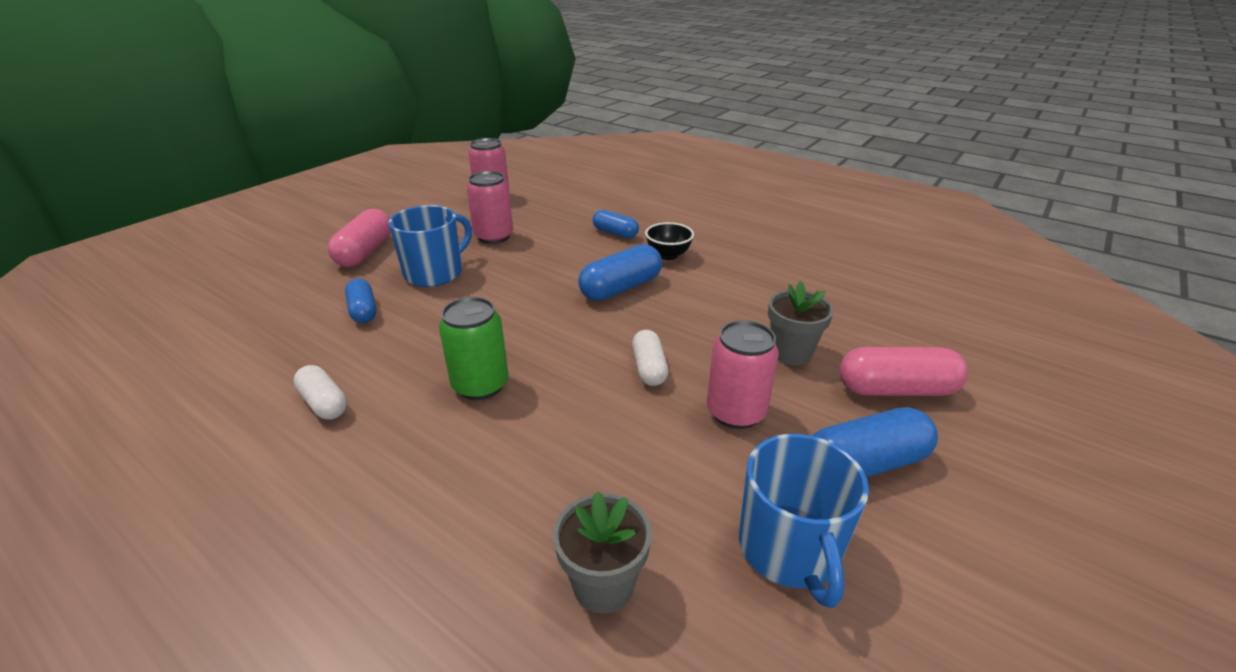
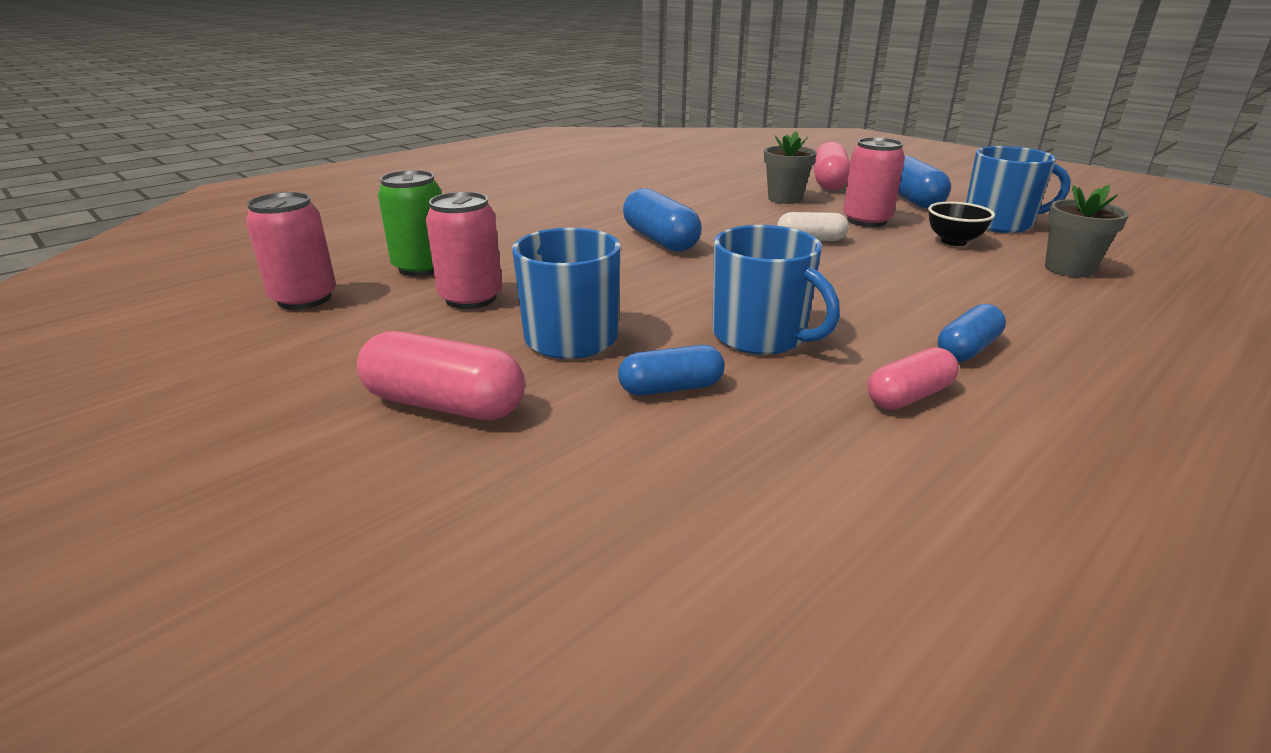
camera: 80 degrees left, 5 degrees down
white capsule [293,365,347,420] -> pink capsule [868,347,959,410]
green can [439,297,509,400] -> green can moved to [378,170,442,277]
blue capsule [593,210,639,239] -> blue capsule moved to [938,304,1006,362]
black bowl [645,222,694,260] -> black bowl moved to [928,202,995,246]
none -> blue mug [712,225,840,355]

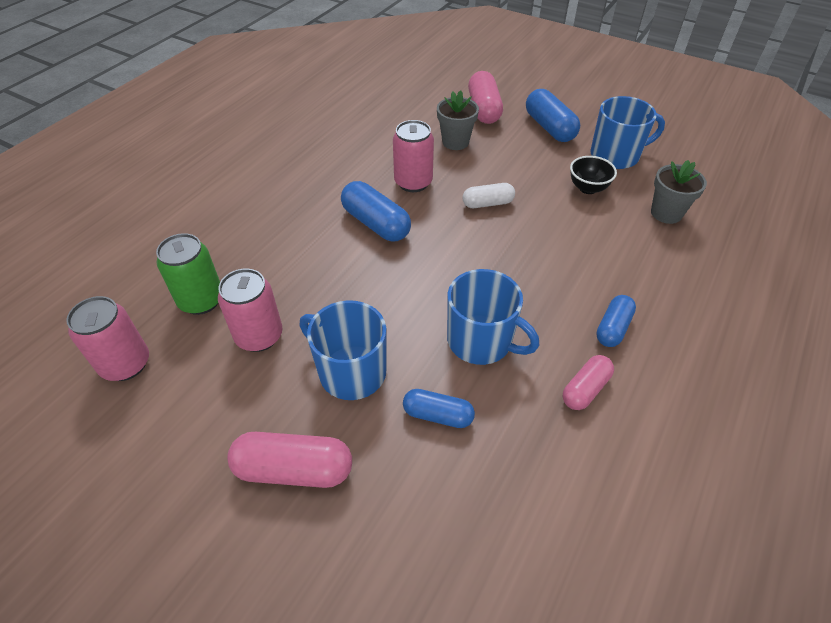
camera: 15 degrees left, 20 degrees up
blue capsule [618,345,725,396] -> blue capsule turned 45 degrees clockwise [403,389,475,428]
pink can [843,137,905,227] -> pink can moved to [393,120,434,192]

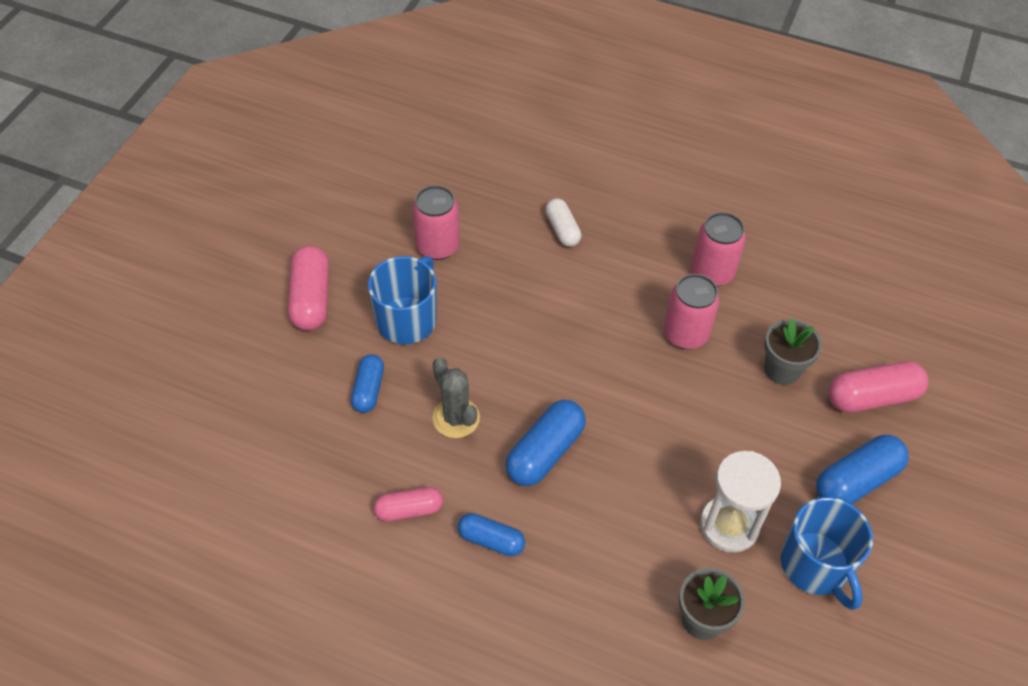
camera: 80 degrees right, 5 degrees up
pink can [66,296,149,381] -> pink can moved to [691,212,746,287]
green can [156,233,220,315] -> none
blue capsule [341,181,411,242] -> blue capsule moved to [505,400,586,486]
blue mug [447,269,540,365] -> grey cactus [432,358,480,438]
white capsule [462,183,515,208] -> white capsule moved to [545,198,581,247]
pink capsule [562,355,614,410] -> pink capsule turned 45 degrees counterclockwise [374,487,443,522]
black bowl [570,156,617,194] -> white hourglass [700,451,781,553]

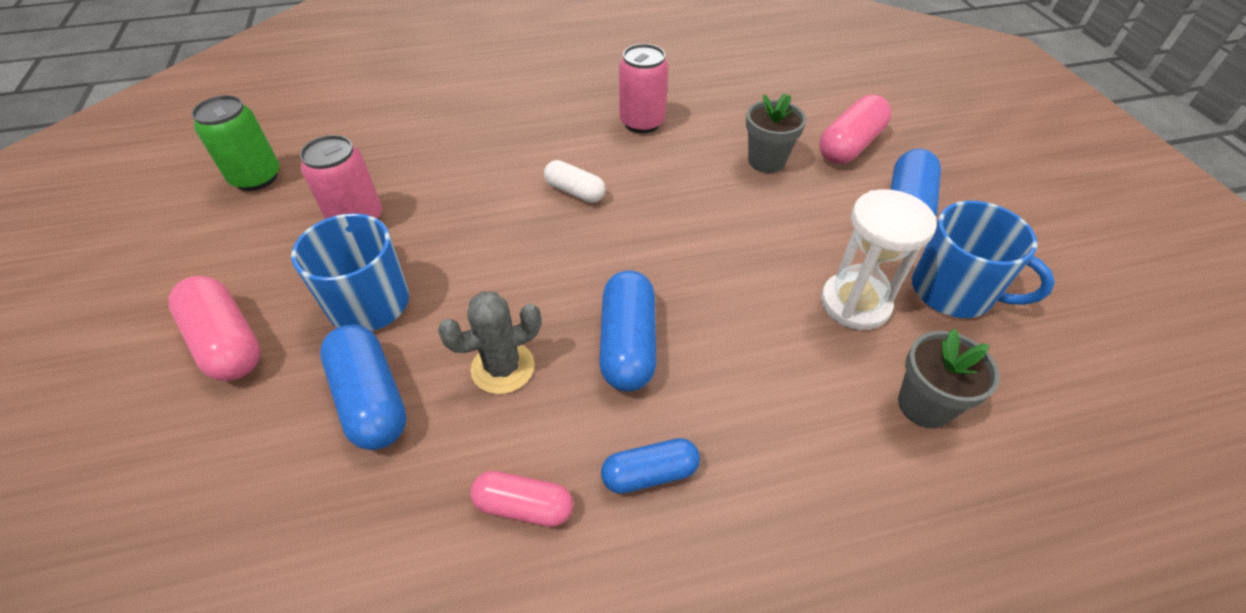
camera: 35 degrees left, 5 degrees down
blue capsule [351,354,384,413] -> blue capsule [320,324,407,450], size x1.57
pink capsule [374,487,443,522] -> pink capsule turned 60 degrees clockwise [470,471,573,527]
grey cactus [432,358,480,438] -> grey cactus turned 45 degrees counterclockwise [438,291,541,394]
white capsule [545,198,581,247] -> white capsule moved to [544,160,606,203]
pink can [664,274,720,349] -> none
none -> green can [191,95,280,191]

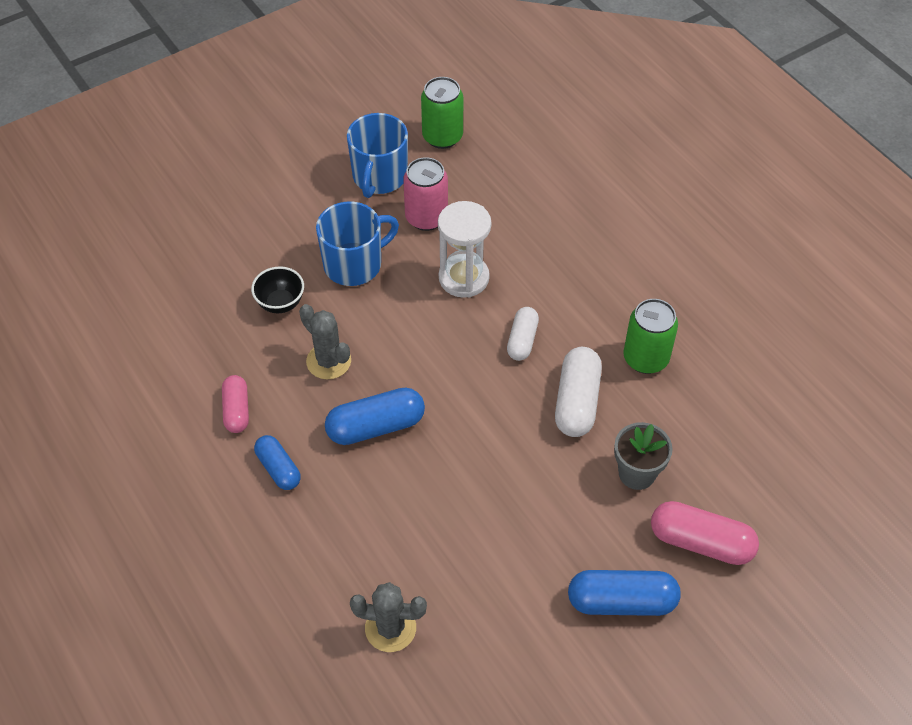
camera: 70 degrees right, 5 degrees up
pink capsule [168,276,261,381] -> none
blue capsule [320,324,407,450] -> black bowl [251,266,304,313]
pink can [619,44,669,133] -> green can [623,299,678,374]
white hourglass [821,189,937,330] -> white hourglass moved to [438,201,491,298]
grey flower pot [898,328,1000,428] -> grey cactus [350,582,427,652]
blue mug [912,201,1055,318] -> blue mug moved to [347,113,408,198]
none -> white capsule [555,347,602,437]

